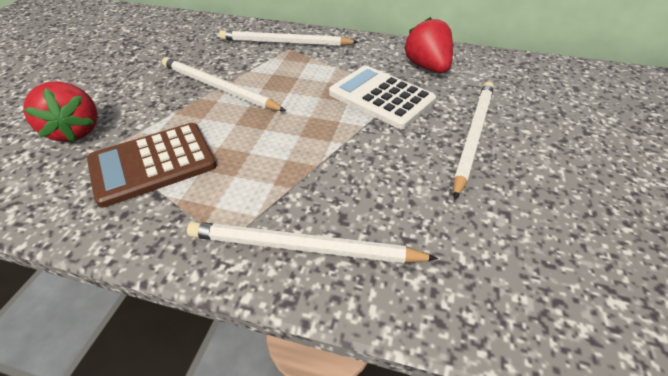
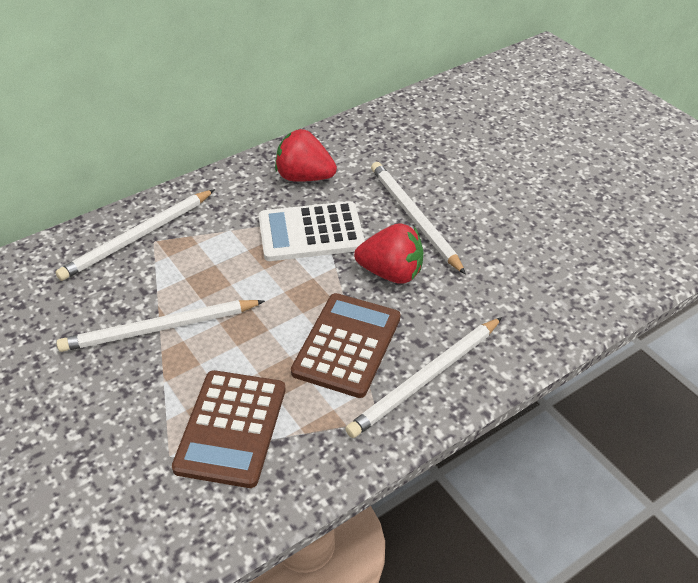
camera: 50 degrees left, 0 degrees up
red strawberry [23,81,97,142] -> red strawberry moved to [354,223,423,283]
none -> brown calculator [291,293,400,398]

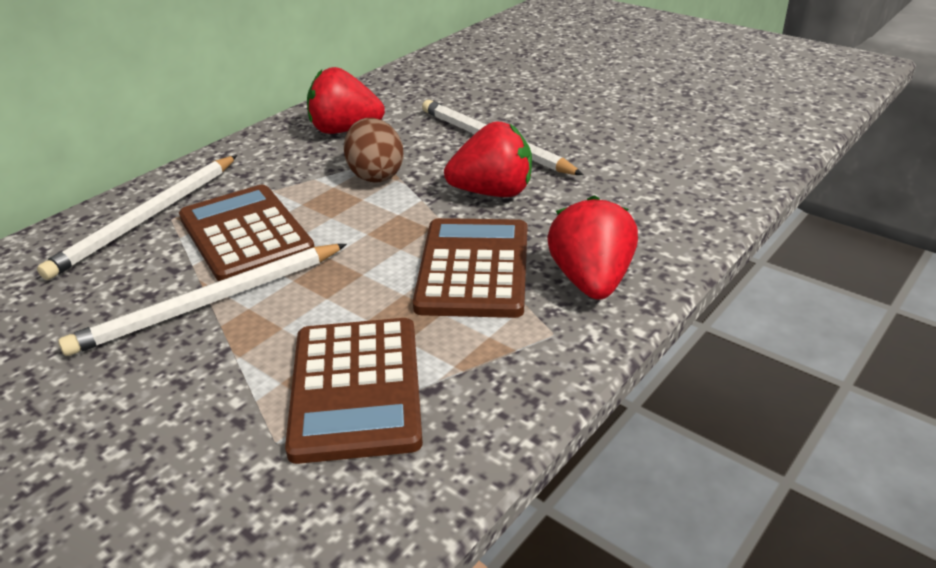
camera: 15 degrees left, 10 degrees down
white calculator [259,201,365,261] -> brown egg [344,118,404,183]
white pencil [345,317,502,438] -> red strawberry [547,195,638,300]
none -> brown calculator [179,185,314,281]

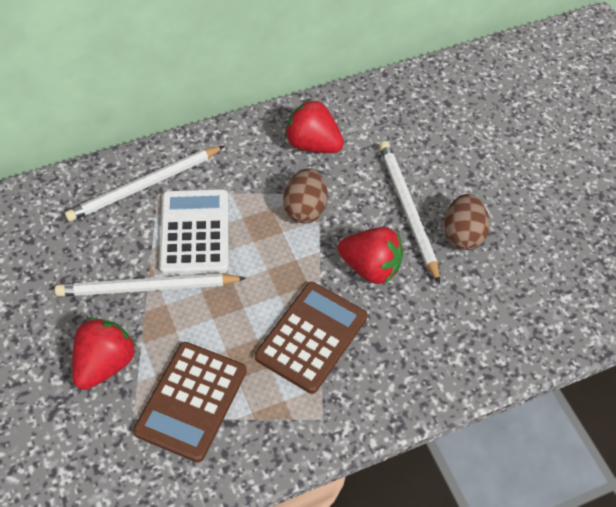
camera: 25 degrees right, 20 degrees up
brown calculator [179,185,314,281] -> white calculator [159,189,229,275]
red strawberry [547,195,638,300] -> red strawberry moved to [72,318,137,390]
none -> brown egg [444,194,490,250]

